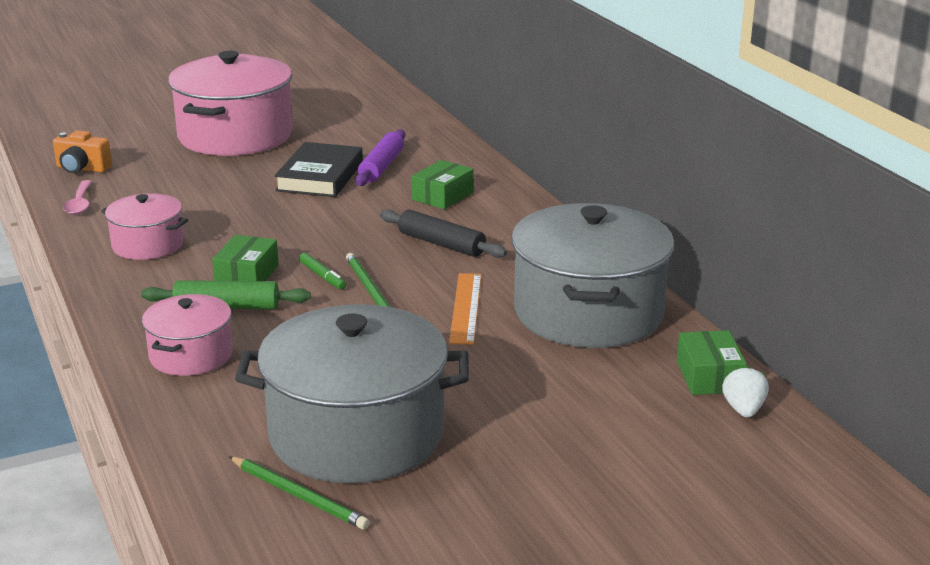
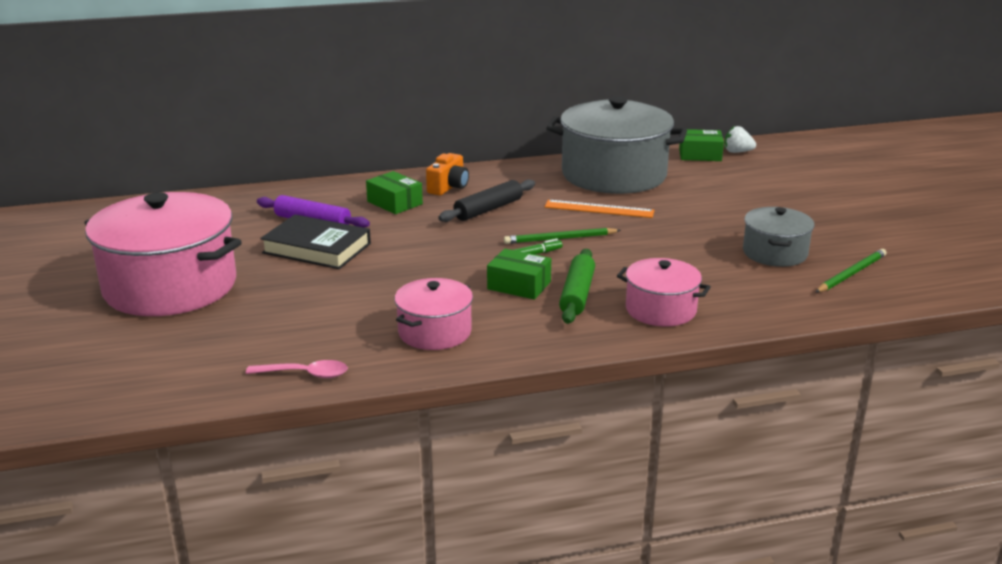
camera: 80 degrees left, 0 degrees up
orange camera [53,130,112,173] -> orange camera moved to [426,153,469,196]
grey pot [235,304,469,483] -> grey pot [743,207,814,267], size x0.52

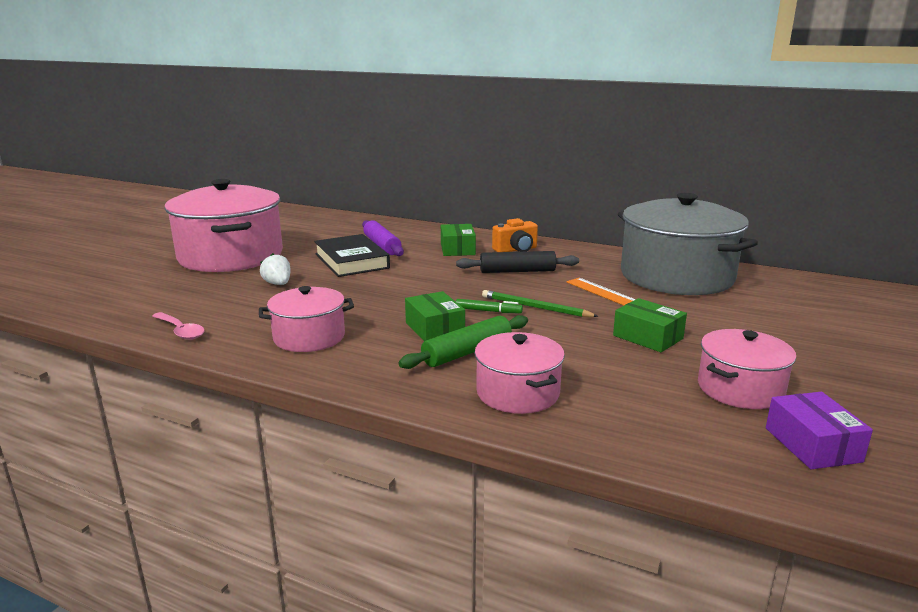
camera: 40 degrees right, 5 degrees down
green box [679,129,724,161] -> green box moved to [613,298,687,352]
white strawberry [724,126,756,153] -> white strawberry moved to [260,253,291,285]
grey pot [743,207,814,267] -> pink pot [698,329,796,409]
green pencil [815,249,887,293] -> purple box [766,392,873,469]

